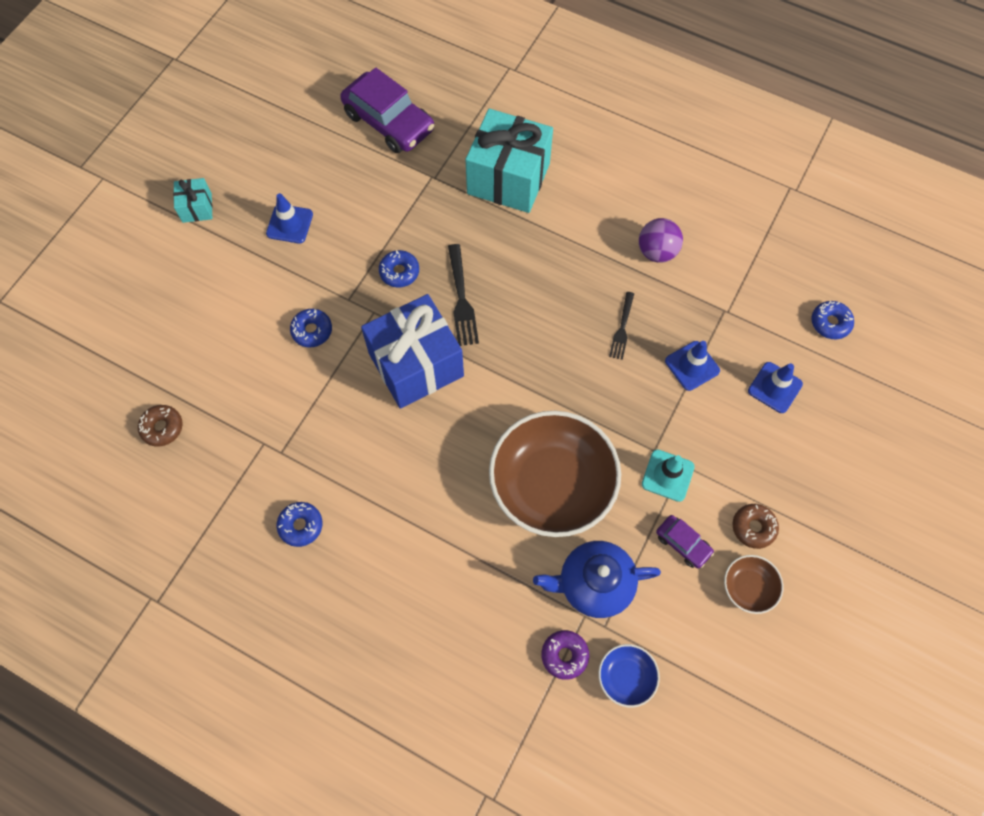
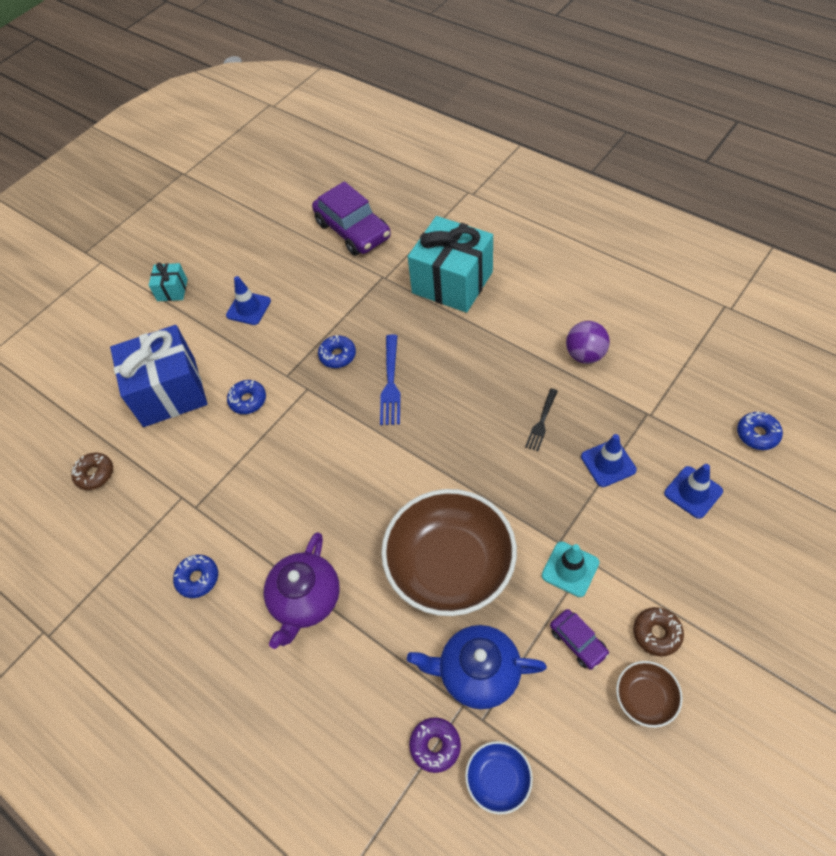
camera: 15 degrees right, 10 degrees down
blue gift [361,294,464,409] -> blue gift moved to [110,325,208,427]
black fork [448,244,479,346] -> blue fork [380,334,401,425]
none -> purple teapot [264,532,340,649]

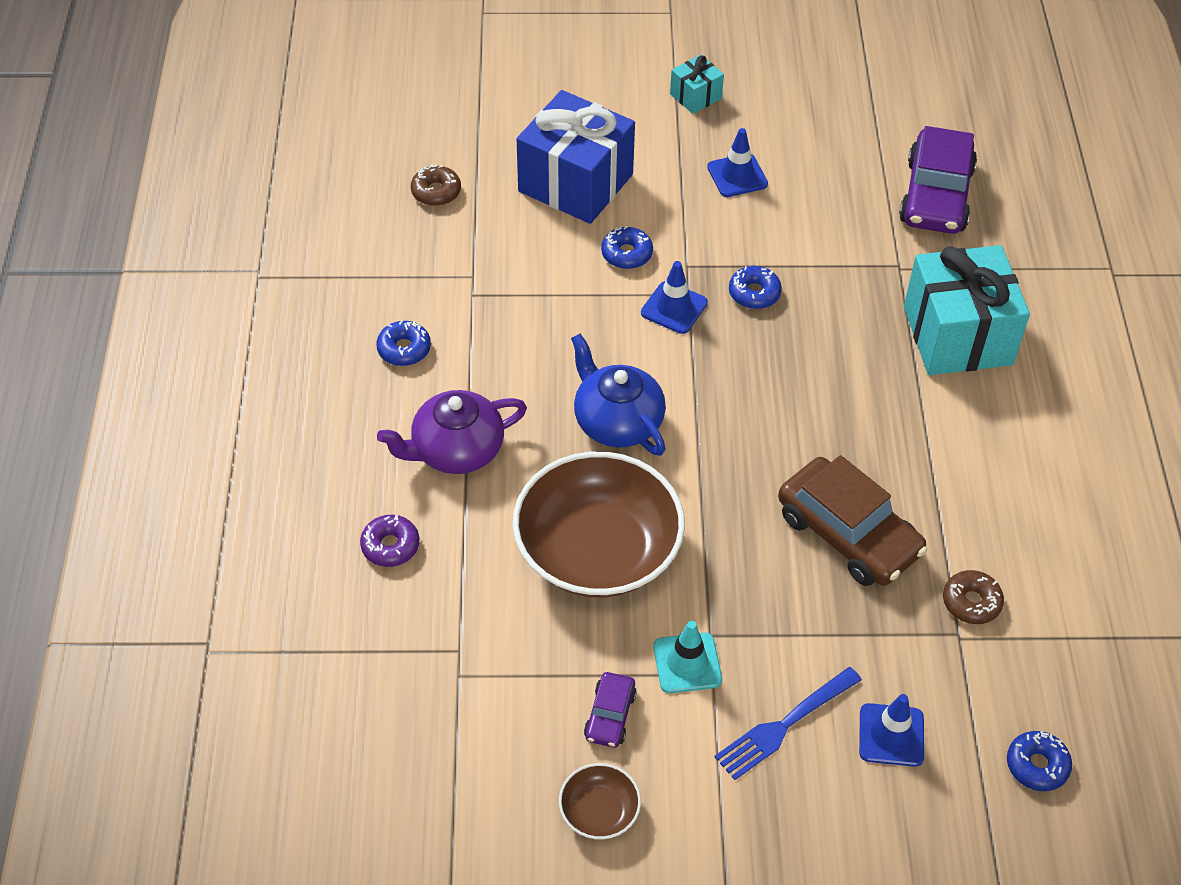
camera: 45 degrees right, 5 degrees down
blue fork [380,334,401,425] -> blue fork moved to [715,667,862,780]
blue teapot [407,625,547,709] -> blue teapot moved to [571,334,666,456]
purple donut [409,717,461,773] -> purple donut moved to [360,515,419,567]
blue bowl [465,741,533,814] -> none
black fork [525,389,558,451] -> brown car [778,455,927,586]
purple ball [566,321,610,364] -> none
blue traffic cone [581,434,637,487] -> blue traffic cone moved to [641,261,708,334]
brown donut [633,607,684,657] -> brown donut moved to [943,570,1004,624]

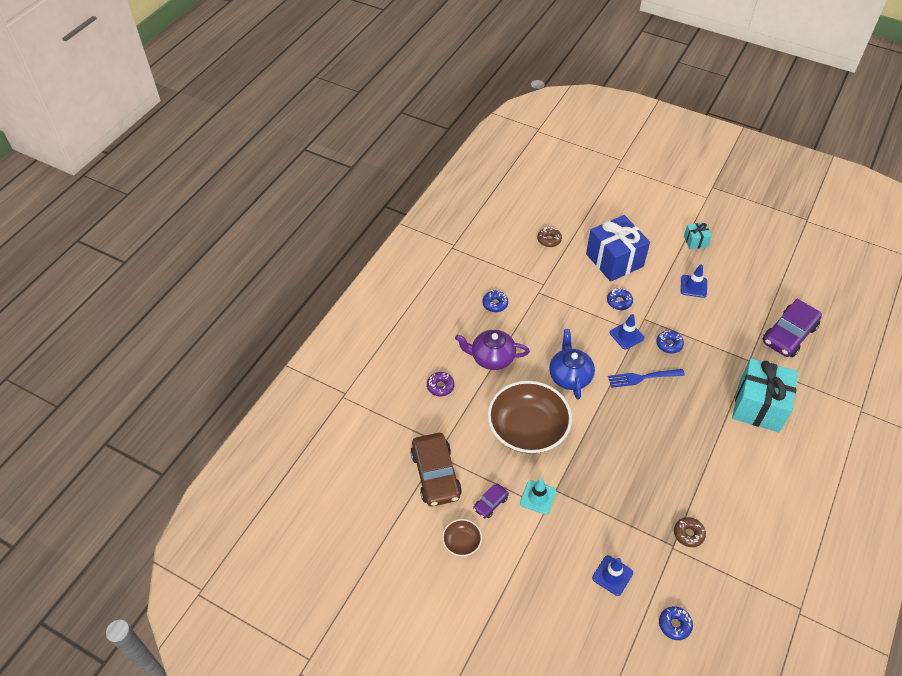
camera: 30 degrees right, 0 degrees up
blue fork [715,667,862,780] -> blue fork moved to [608,369,685,388]
brown car [778,455,927,586] -> brown car moved to [411,433,462,507]

